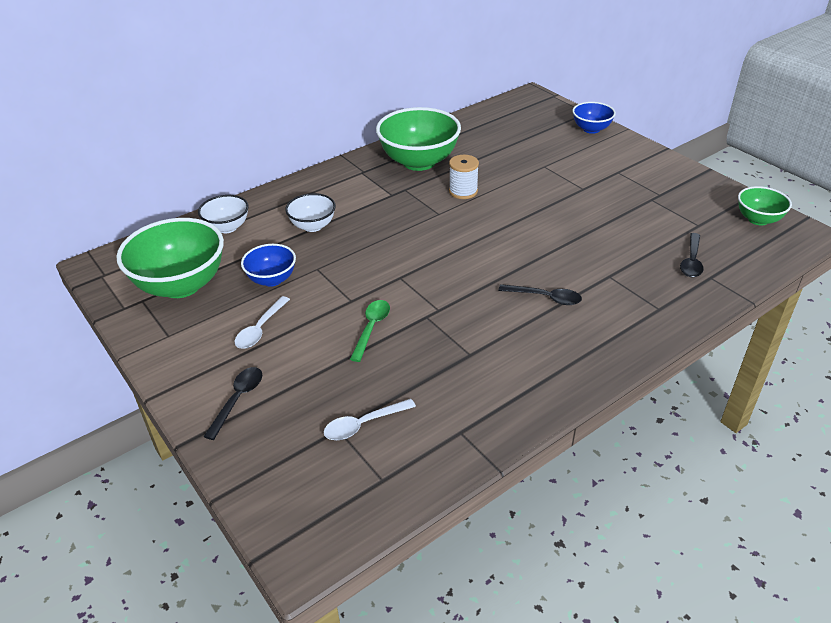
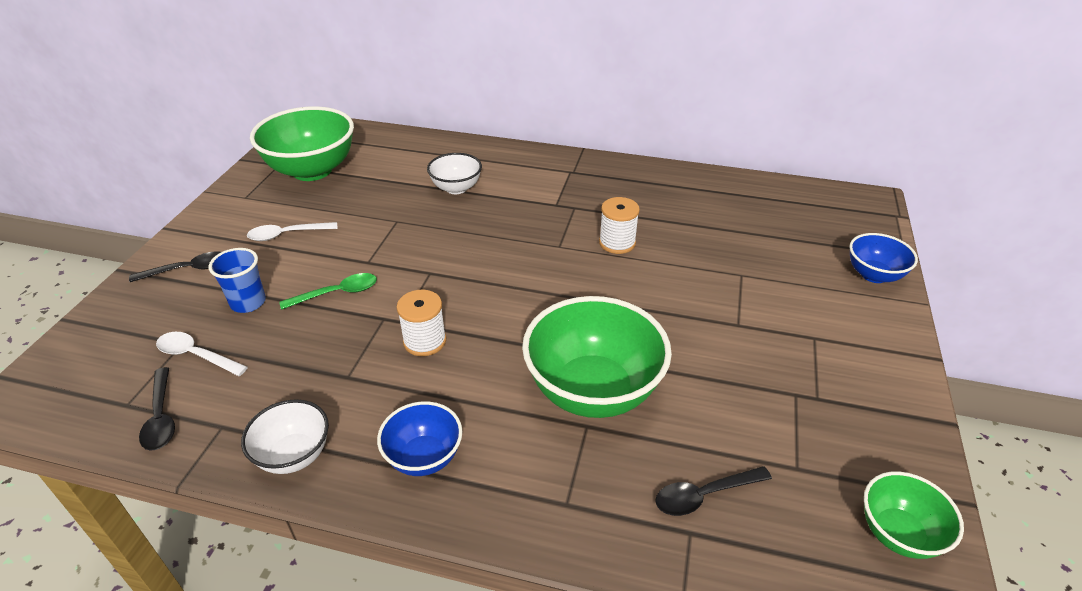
camera: 50 degrees right, 0 degrees up
white bowl [198,195,249,233] -> white bowl moved to [241,399,329,474]
blue bowl [241,244,296,287] -> blue bowl moved to [377,401,462,476]
green bowl [376,107,461,171] -> green bowl moved to [522,296,672,418]
black spoon [498,284,582,305] -> black spoon moved to [139,367,175,451]
none -> blue cup [209,248,266,313]
none -> white spool [396,290,446,356]

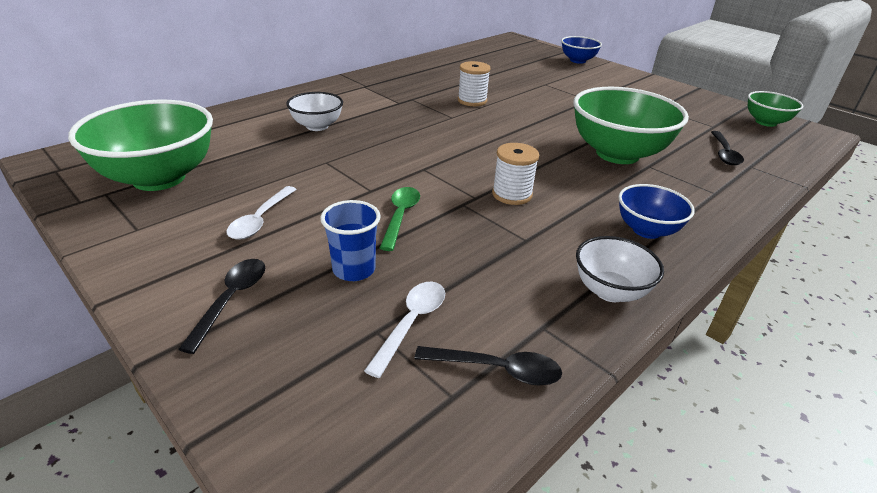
camera: 60 degrees left, 5 degrees down
white spoon [156,332,248,376] -> white spoon turned 150 degrees clockwise [364,282,445,378]

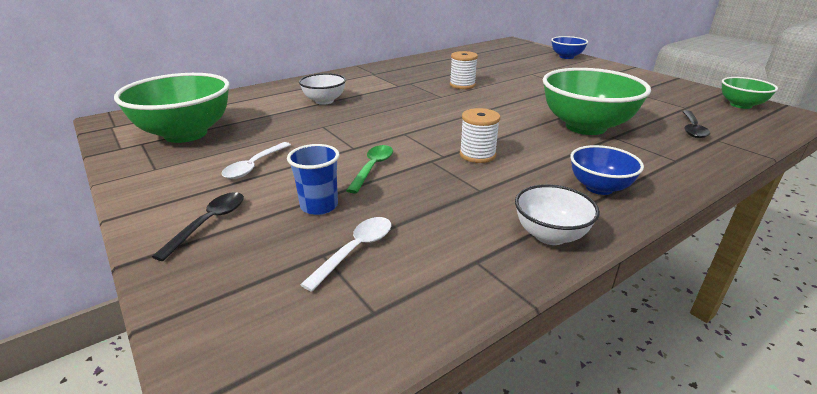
camera: 10 degrees right, 5 degrees down
black spoon [414,346,562,386] -> none

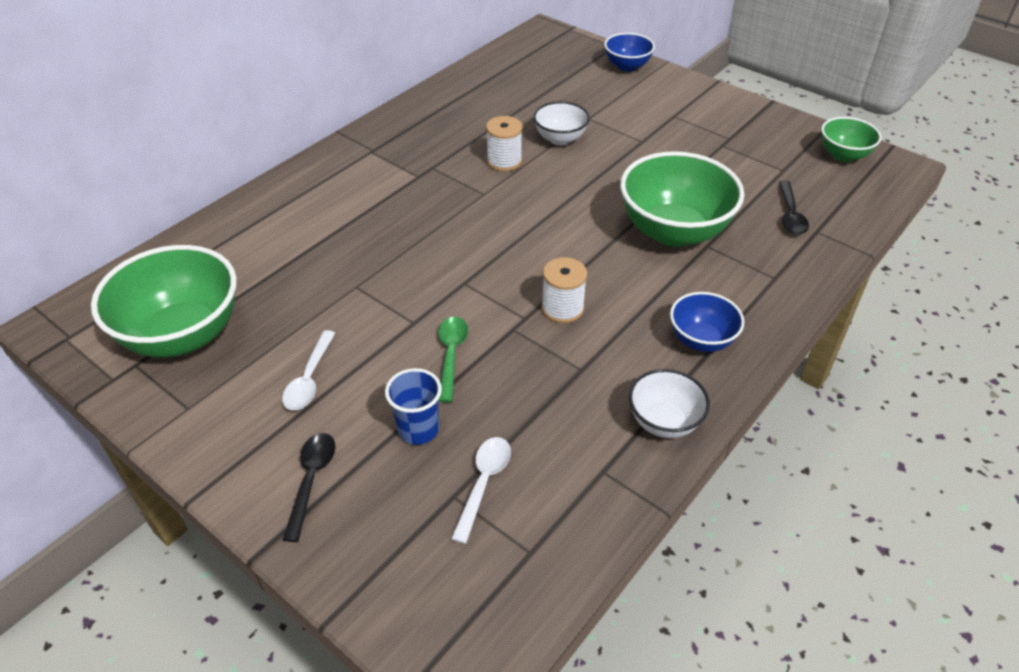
camera: 15 degrees left, 15 degrees up
white bowl [299,73,346,105] -> white bowl moved to [533,101,590,145]

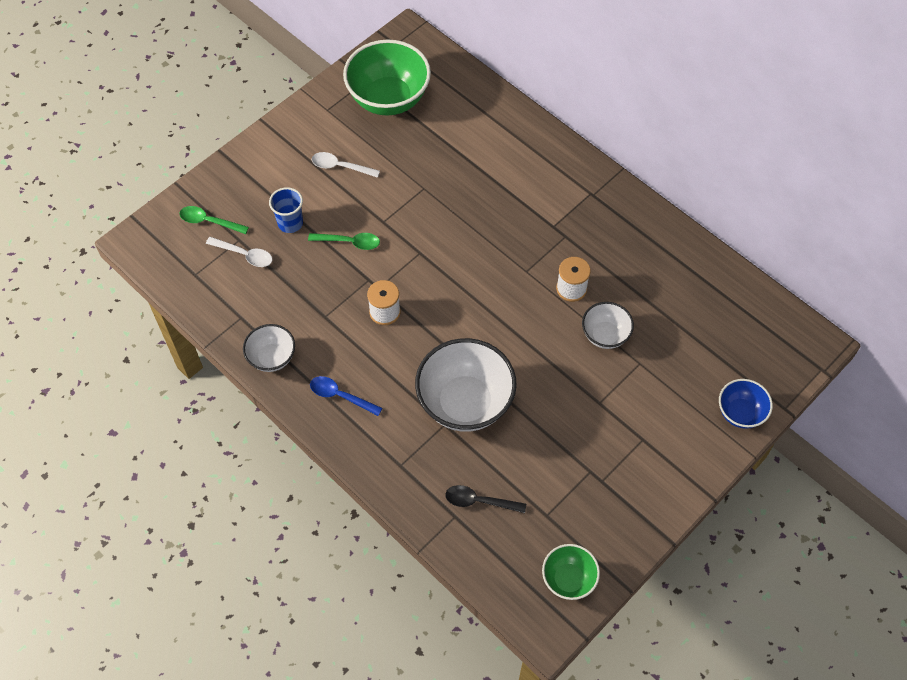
camera: 95 degrees right, 15 degrees up
black spoon [283,433,335,542] -> none
green bowl [620,151,744,247] -> white bowl [415,338,517,432]
blue bowl [670,292,744,352] -> blue spoon [310,376,382,416]
none -> green spoon [179,206,249,234]

